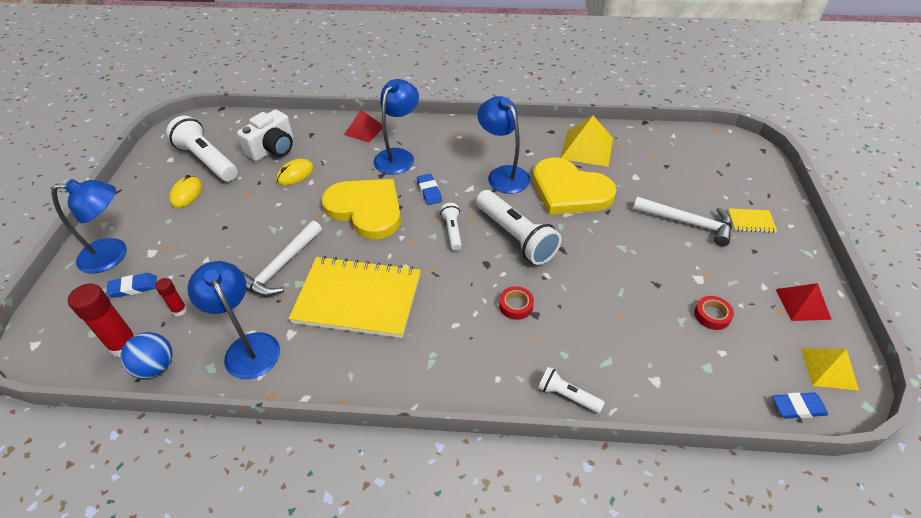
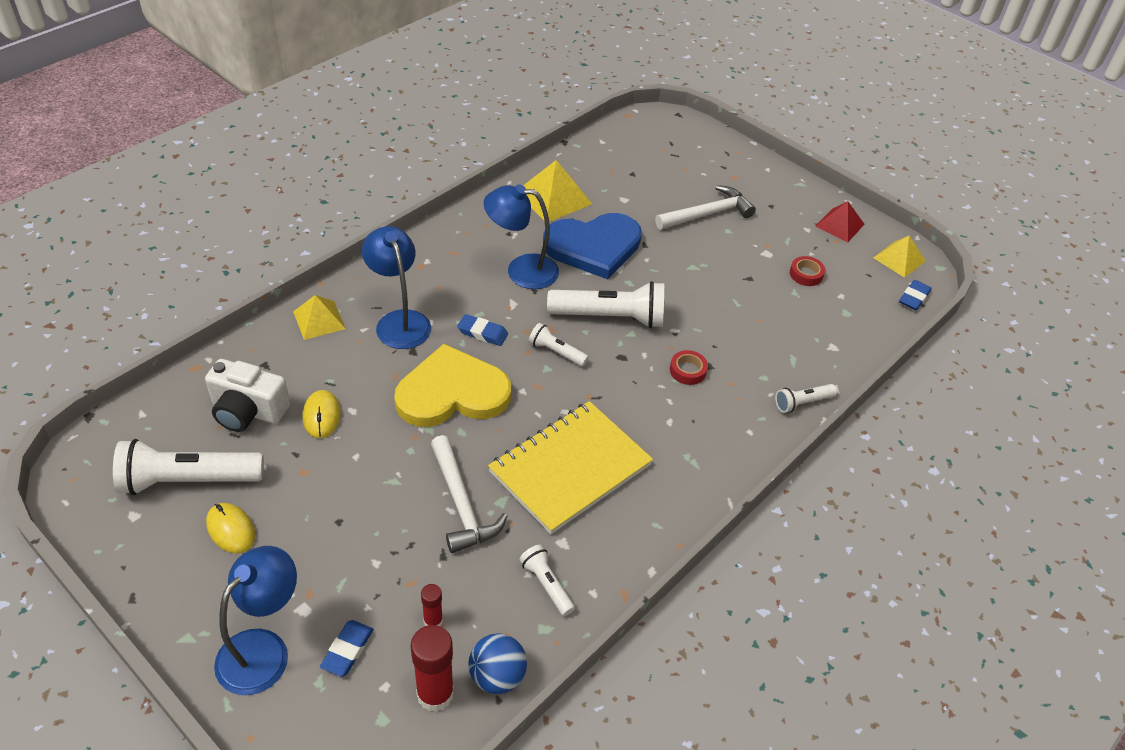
camera: 55 degrees left, 0 degrees up
blue lamp [187,261,280,379] -> white flashlight [519,545,575,616]
white camera [237,109,293,161] -> white camera turned 120 degrees clockwise [205,359,290,432]
red pyramid [344,110,382,142] -> yellow pyramid [293,295,346,340]
yellow heart [533,158,617,215] -> blue heart [543,213,642,279]
yellow notebook [728,208,777,233] -> none

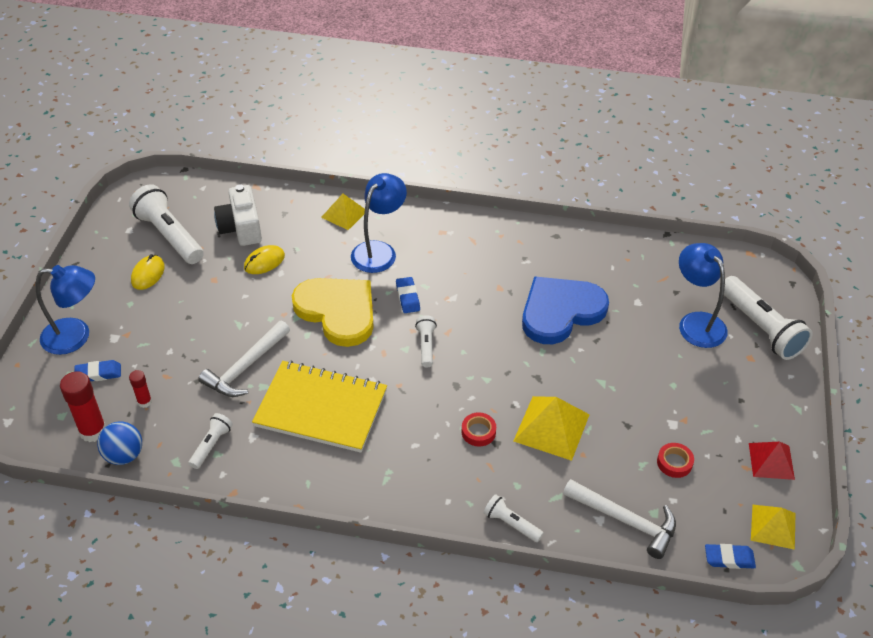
camera: 60 degrees right, 0 degrees up
blue lamp [484,184,559,289] -> blue lamp moved to [679,243,728,348]
yellow pyramid [523,160,592,222] -> yellow pyramid moved to [514,396,590,461]
blue heart [543,213,642,279] -> blue heart turned 105 degrees clockwise [522,276,609,344]
white flashlight [547,281,664,328] -> white flashlight moved to [724,276,813,360]
white hammer [655,185,756,230] -> white hammer moved to [563,479,676,559]

